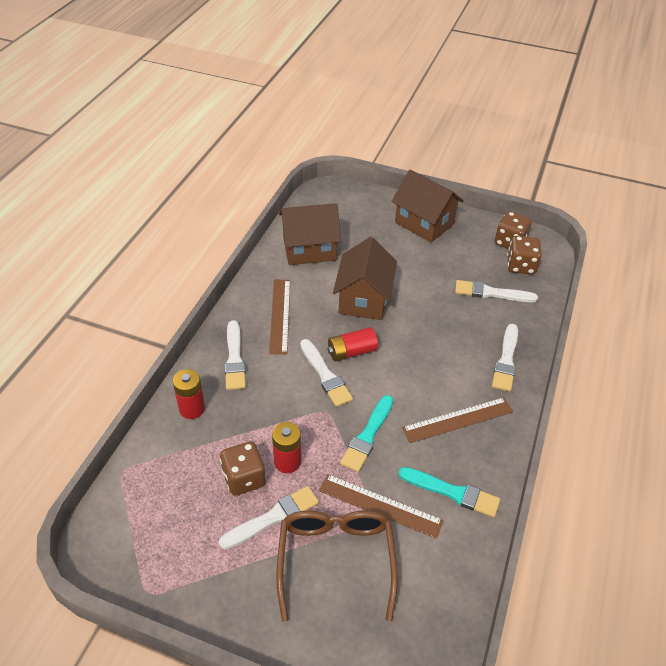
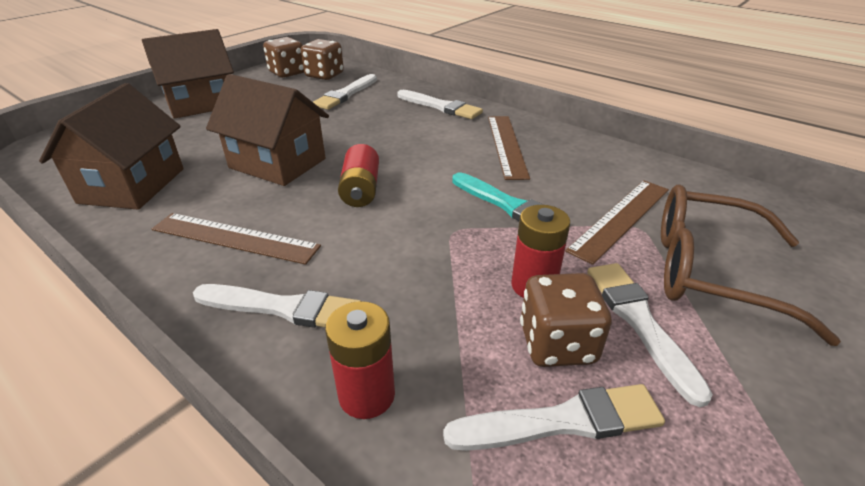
camera: 70 degrees left, 10 degrees down
white brush [300,339,353,407] -> white brush moved to [443,384,665,451]
turquoise brush [398,467,500,517] -> none

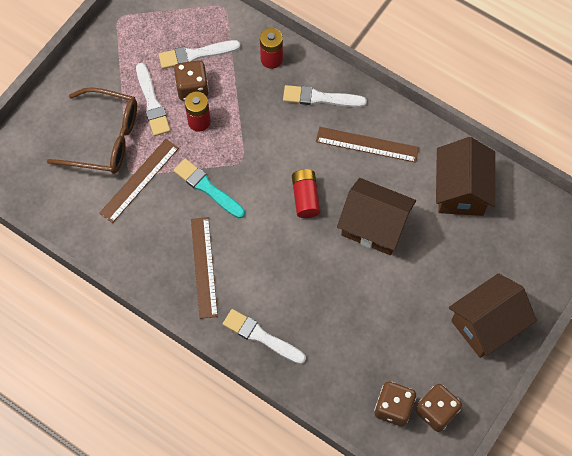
camera: 175 degrees right, 30 degrees up
white brush [313,74,377,110] -> none

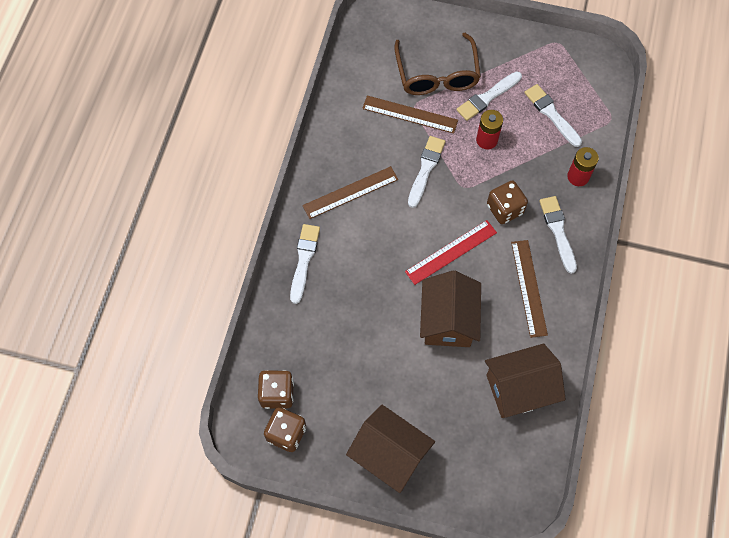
camera: 70 degrees right, 0 degrees up
brown dice [174,60,209,101] -> brown dice moved to [487,181,528,224]
turquoise brush [174,158,245,218] -> white brush [408,136,445,208]
red battery [292,169,320,218] -> red ruler [405,220,497,285]

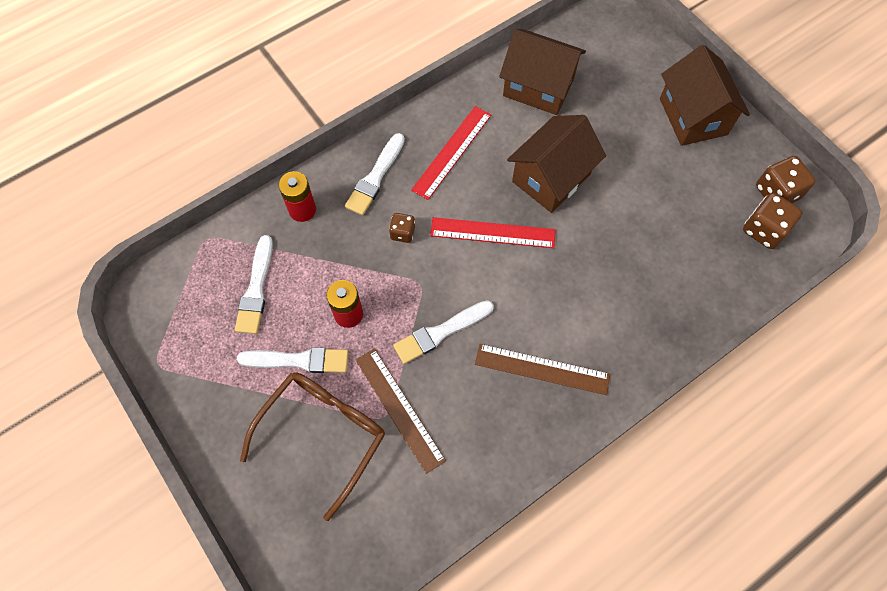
camera: 140 degrees left, 0 degrees up
white brush [290,224,320,304] -> none
brown dice [487,181,528,224] -> brown dice [389,213,415,243], size x0.60
brown ruler [511,240,548,338] -> red ruler [411,106,491,200]

